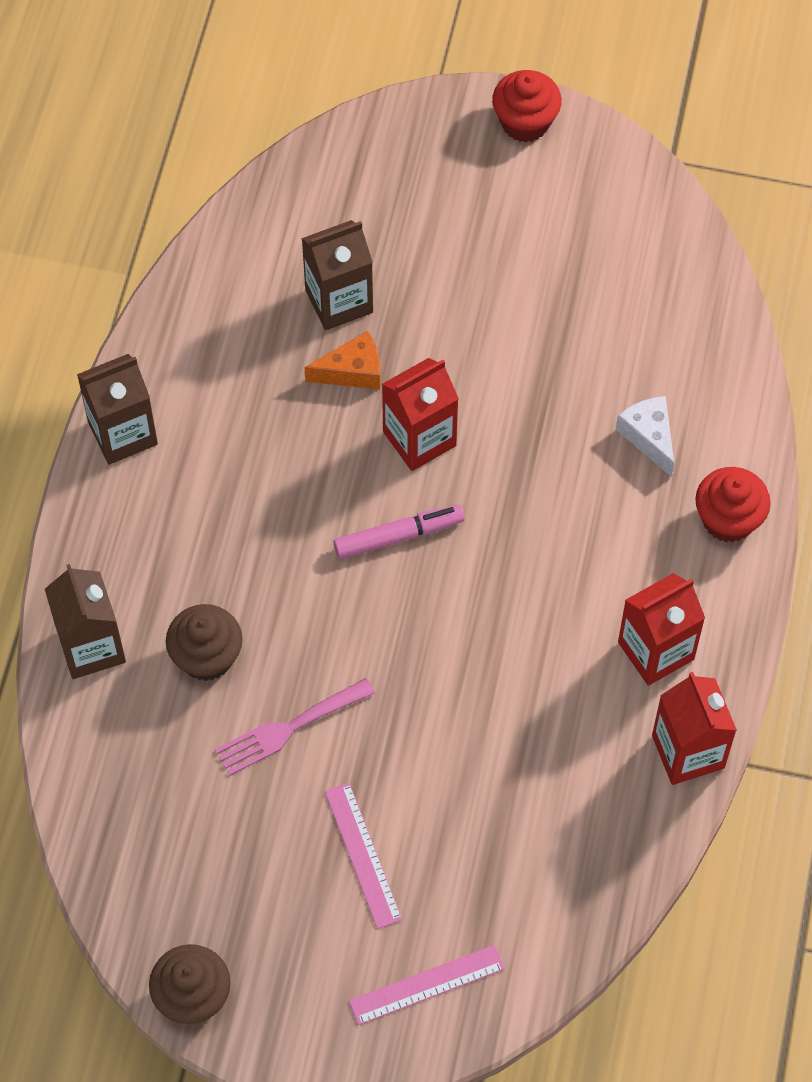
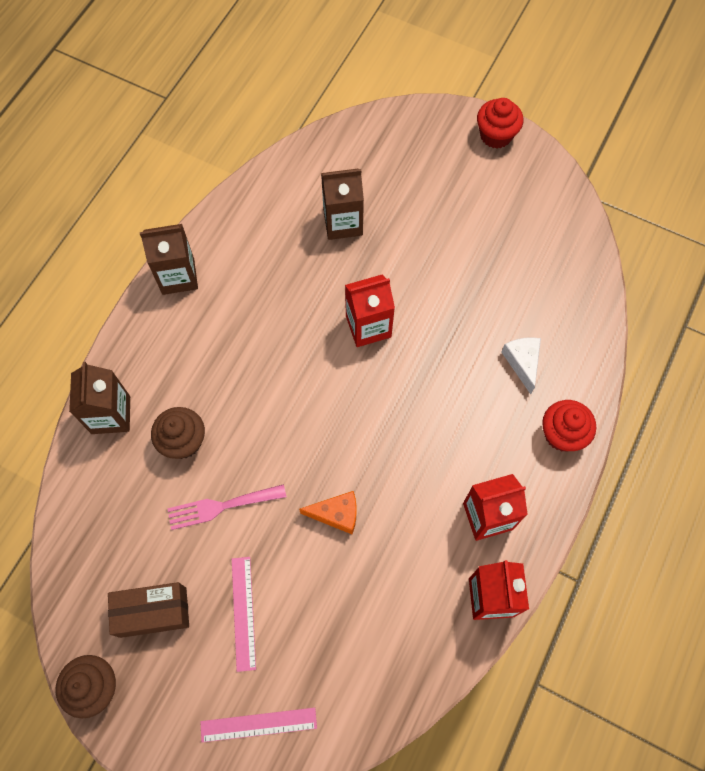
camera: 15 degrees right, 5 degrees up
orange cheese [304,331,381,390] -> orange cheese moved to [299,491,357,534]
pink marker [334,505,465,559] -> none
none -> brown box [108,582,189,638]

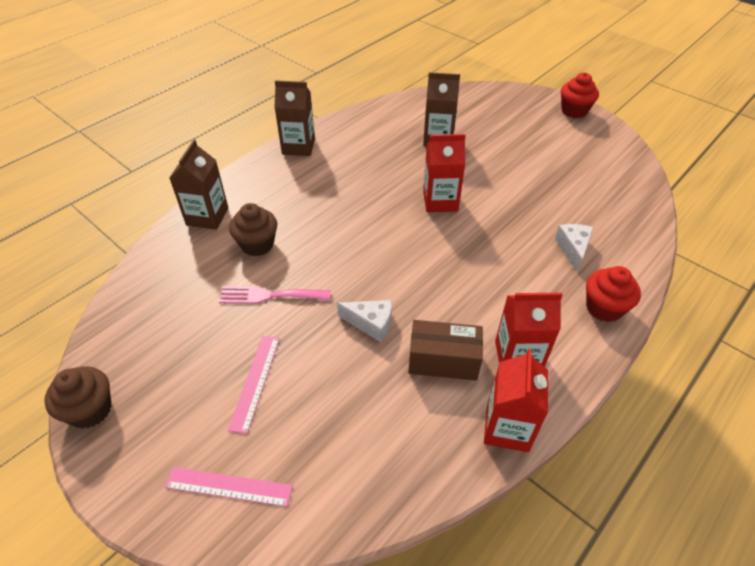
camera: 15 degrees right, 20 degrees down
brown box [108,582,189,638] -> brown box moved to [408,320,483,381]
orange cheese [299,491,357,534] -> white cheese [337,300,392,342]

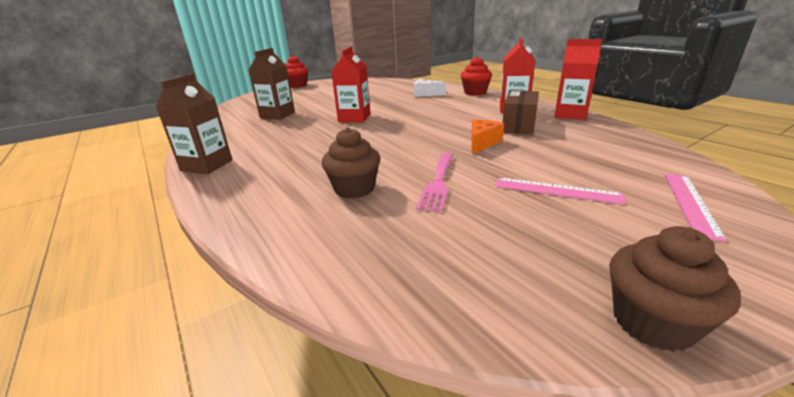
camera: 75 degrees left, 20 degrees down
brown carton [169,140,228,230] -> none
white cheese [337,300,392,342] -> orange cheese [471,119,504,154]

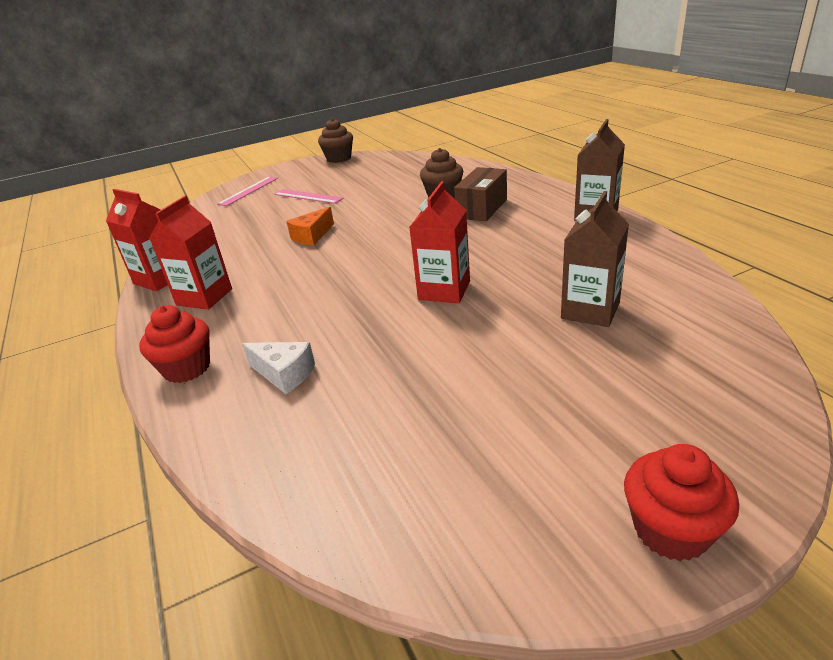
camera: 170 degrees left, 5 degrees up
pink fork [416,152,453,212] -> none
brown box [503,90,539,134] -> brown box moved to [454,167,507,222]

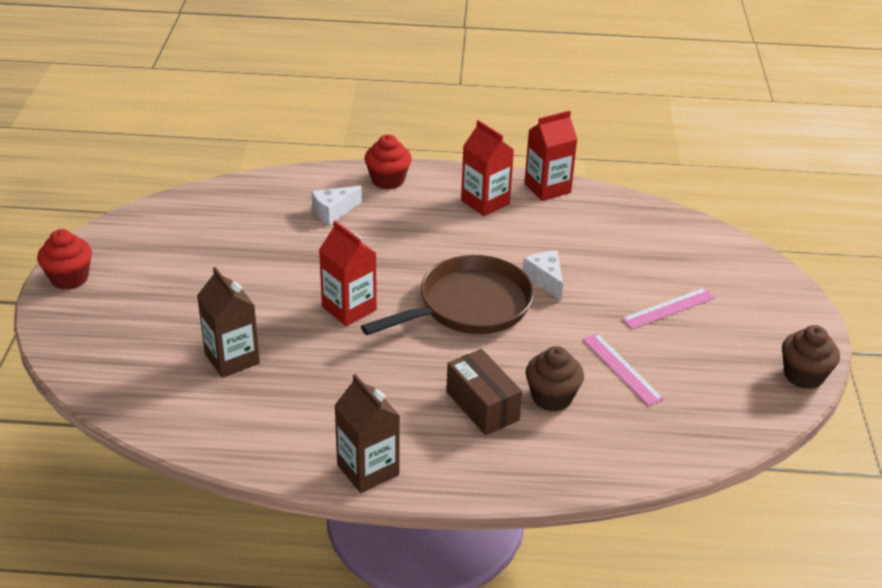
camera: 115 degrees right, 5 degrees up
pink ruler [217,177,278,206] -> pink ruler moved to [582,333,664,406]
orange cheese [286,207,334,245] -> white cheese [523,251,563,300]
none -> brown pan [361,255,534,335]

